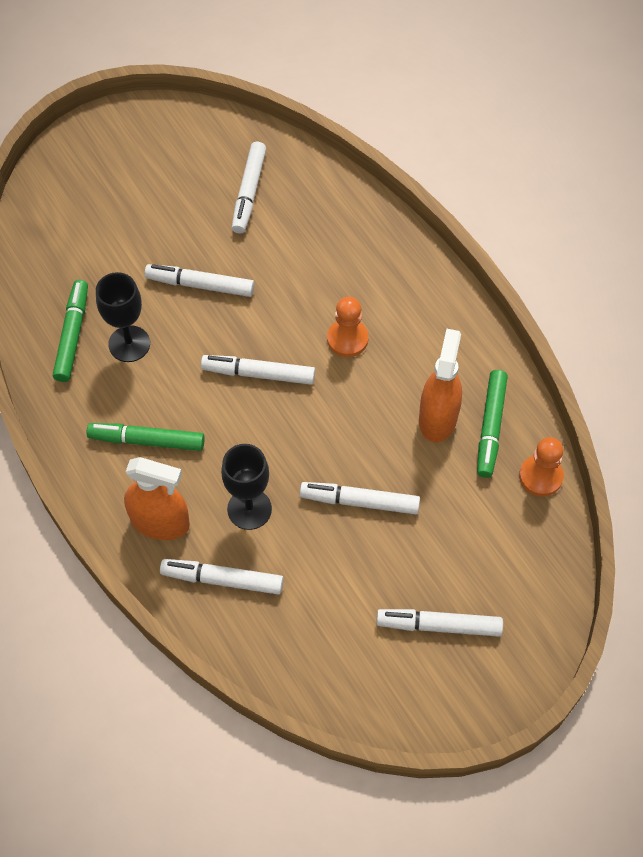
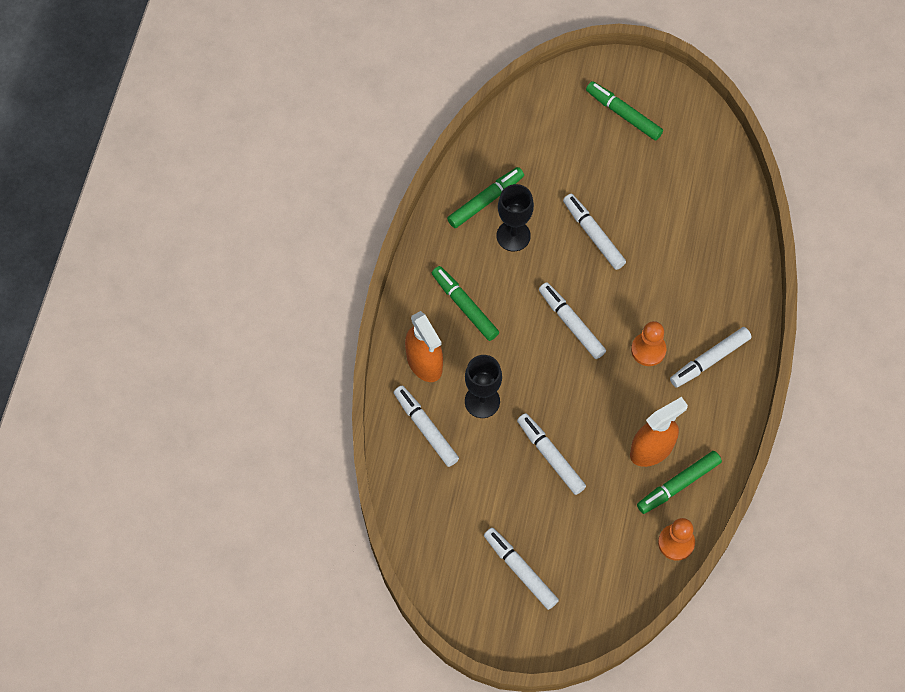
camera: 45 degrees right, 5 degrees up
white marker [232,142,266,234] -> white marker moved to [670,327,752,388]
none -> green marker [586,81,663,140]

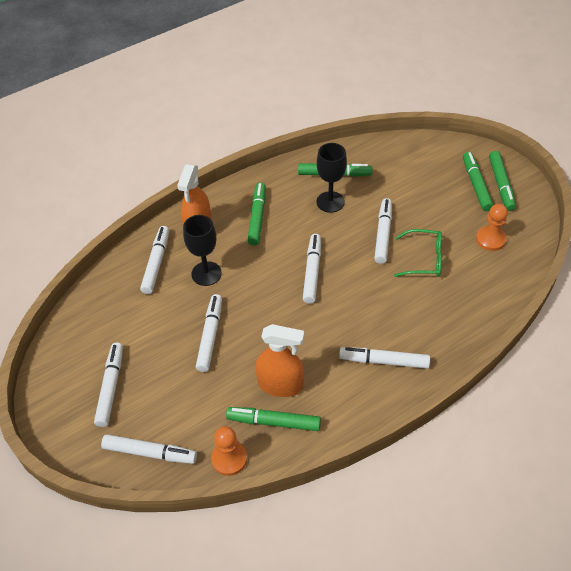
camera: 45 degrees right, 15 degrees down
orange pawn [631,321,667,366] -> orange pawn moved to [476,204,508,251]
none -> white marker [101,434,197,464]
none -> green glasses [394,229,442,277]
none -> green marker [489,151,516,211]

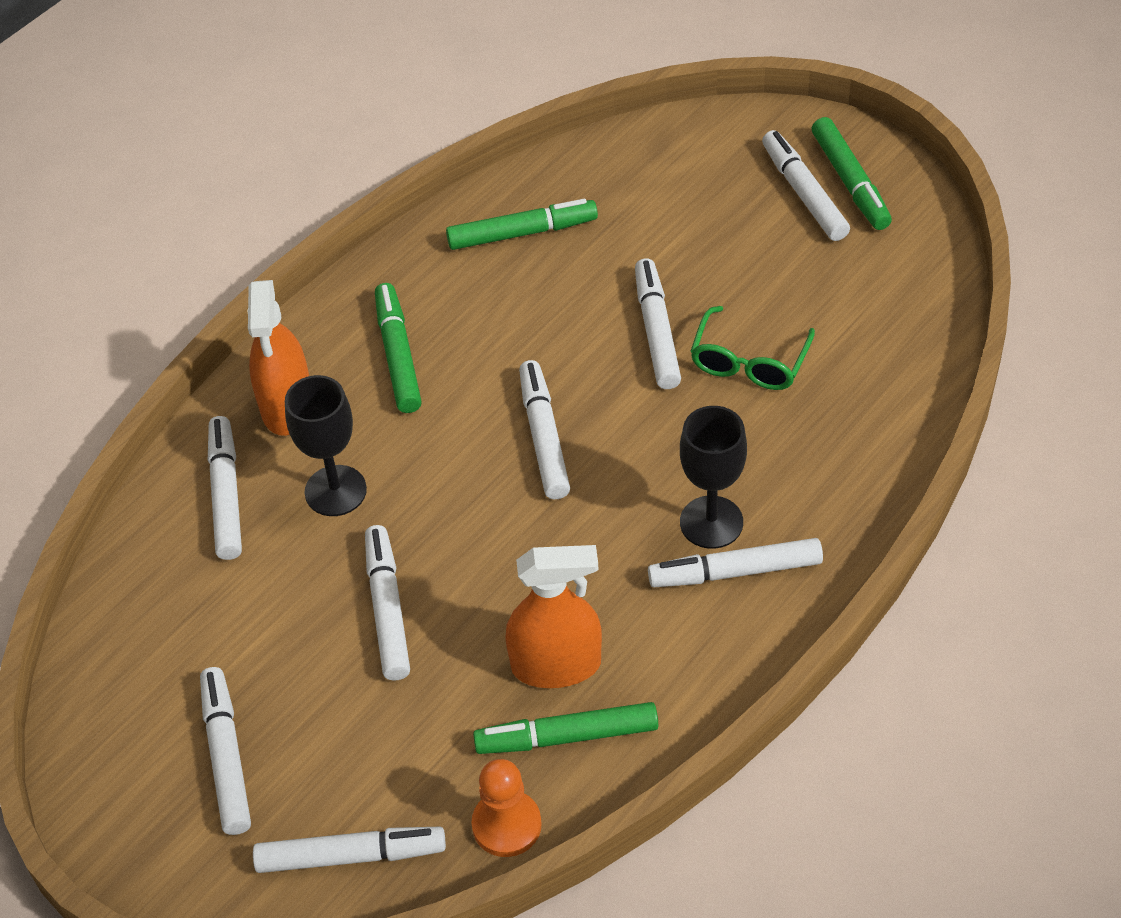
camera: 15 degrees left, 0 degrees up
black goblet [316,143,347,213] -> black goblet moved to [680,406,747,549]
green glasses [394,229,442,277] -> green glasses turned 120 degrees clockwise [691,306,815,390]
green marker [463,152,494,211] -> white marker [762,130,850,241]
orange pawn [476,204,508,251] -> none

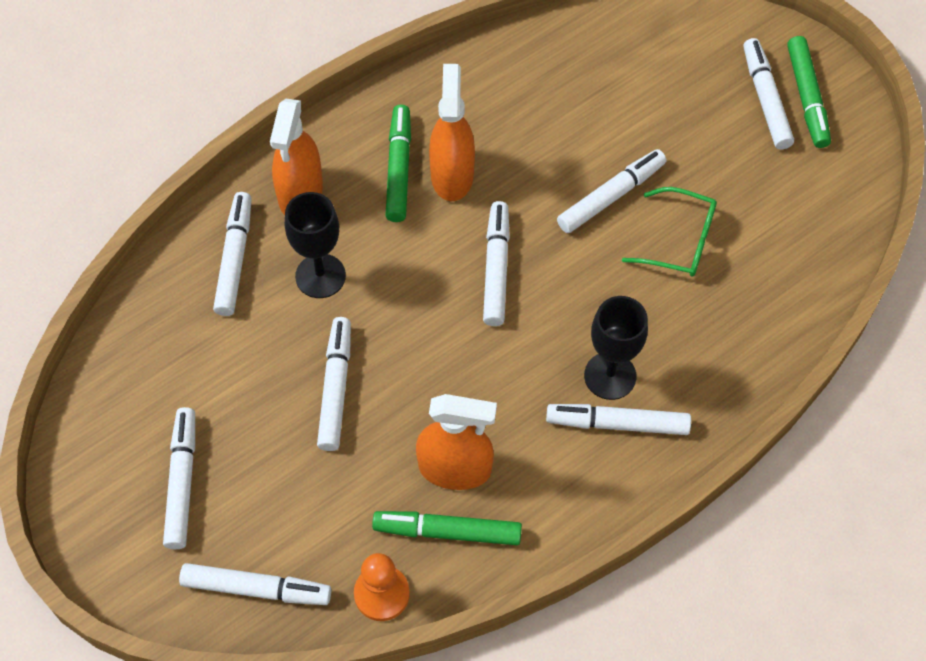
camera: 10 degrees right, 10 degrees up
green marker [446,199,598,250] -> none
white marker [635,258,681,389] -> white marker turned 45 degrees clockwise [557,149,666,233]
green glasses [691,306,815,390] -> green glasses turned 105 degrees counterclockwise [622,187,717,277]
none -> orange spray bottle [429,64,475,201]

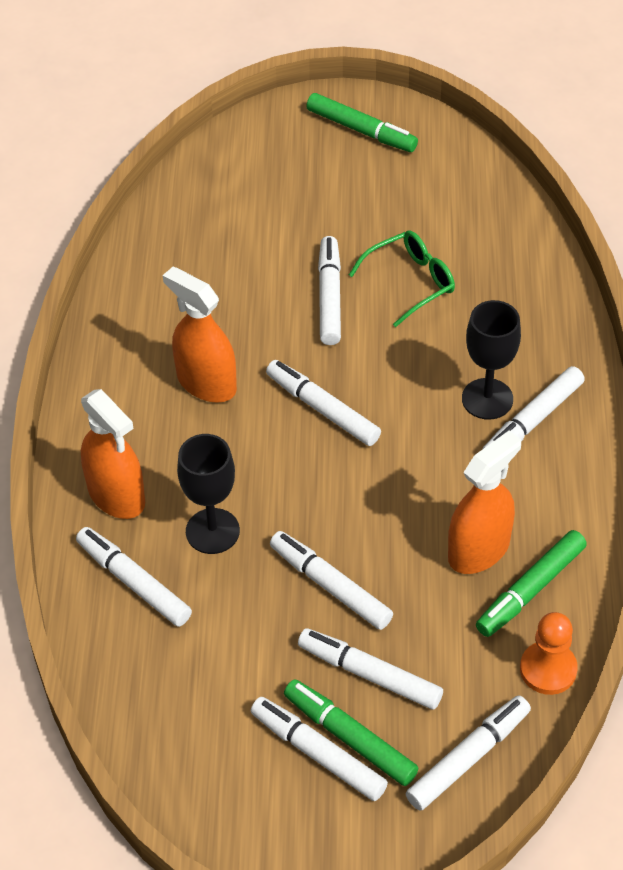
camera: 50 degrees left, 10 degrees down
green marker [385,105,411,222] -> green marker moved to [284,679,418,786]
white marker [743,38,794,150] -> white marker moved to [298,628,443,710]

